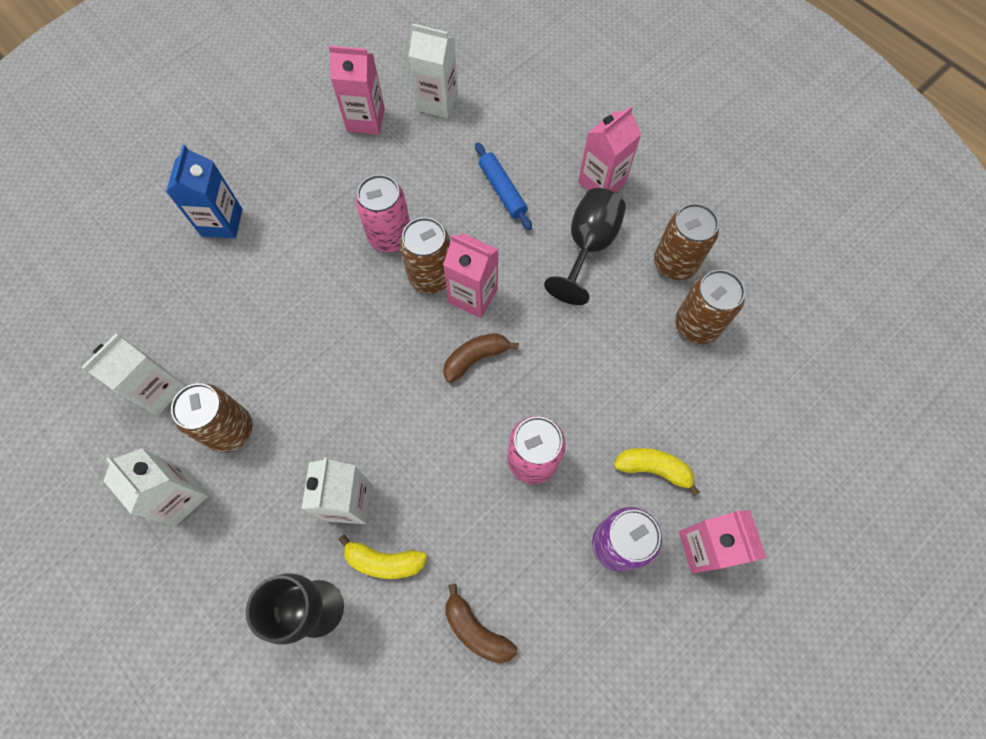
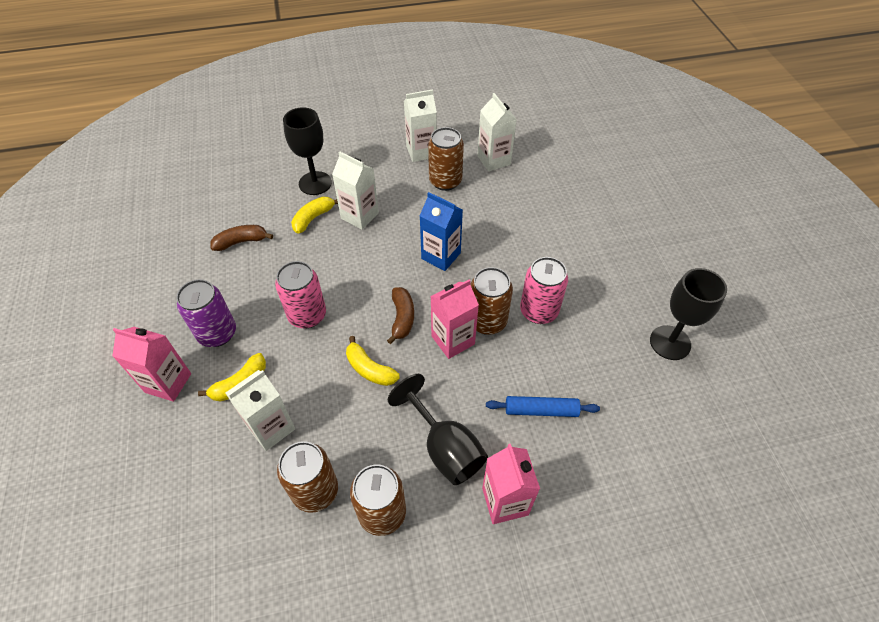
camera: 120 degrees right, 15 degrees down
blue carton [166,145,242,239] -> blue carton moved to [420,192,463,271]
pink carton [329,46,385,135] -> black goblet [650,268,727,360]
white carton [409,24,458,118] -> white carton moved to [226,370,295,451]
none -> yellow banana [346,336,400,386]

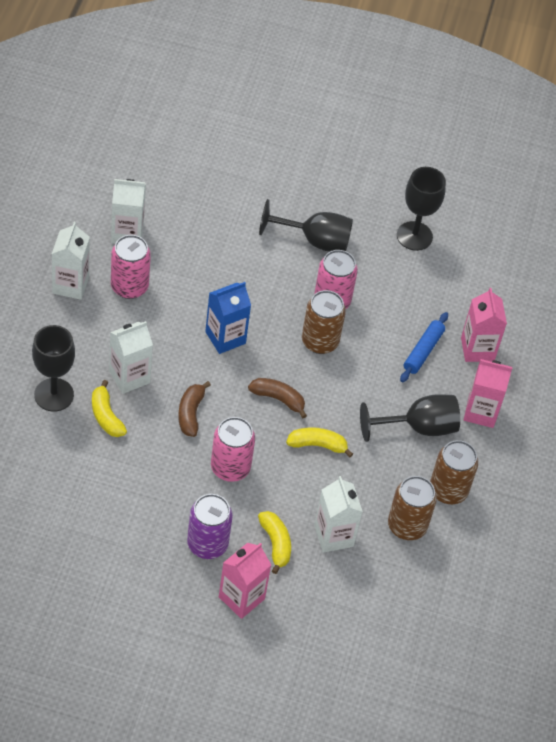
camera: 70 degrees left, 0 degrees up
brown banana [210,225,273,251] -> brown banana moved to [178,381,211,437]
yellow banana [346,336,400,386] -> yellow banana turned 150 degrees counterclockwise [286,427,353,457]
brown can [428,127,464,191] -> pink can [111,235,151,299]
pink carton [430,280,479,359] -> pink carton moved to [461,288,507,362]
none -> black goblet [259,199,353,252]

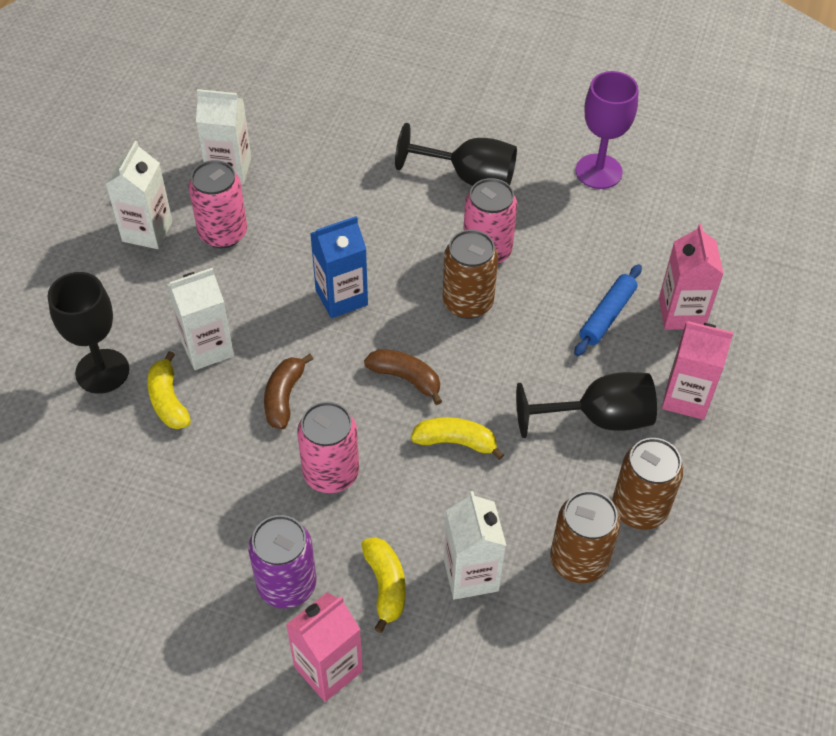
camera: 10 degrees right, 0 degrees up
black goblet [397,167,446,251] -> purple goblet [576,71,639,189]

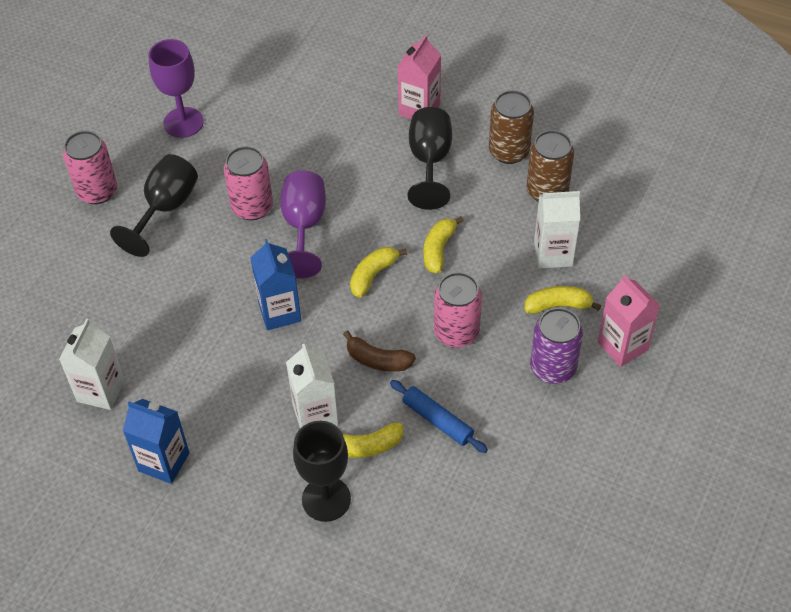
camera: 80 degrees left, 0 degrees up
white carton [106,141,173,249] -> blue carton [123,399,190,484]
pink can [189,160,247,248] -> pink can moved to [63,131,117,204]
brown banana [364,349,442,405] -> yellow banana [350,247,407,298]
brown can [443,230,498,319] -> purple goblet [280,171,326,278]
blue rolling pin [574,264,642,356] -> blue rolling pin moved to [390,380,488,453]
pink carton [659,224,724,330] -> none

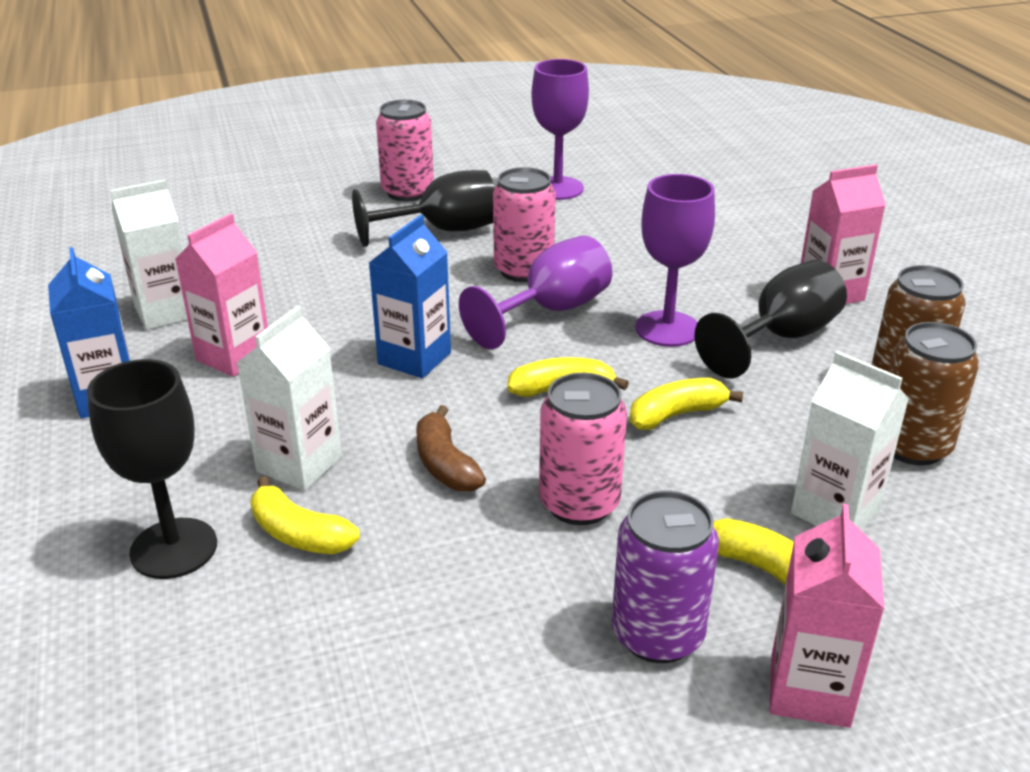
camera: 45 degrees right, 20 degrees down
blue rolling pin [390,380,488,453] -> none
none -> pink carton [175,214,268,377]
none -> purple goblet [635,174,715,347]

